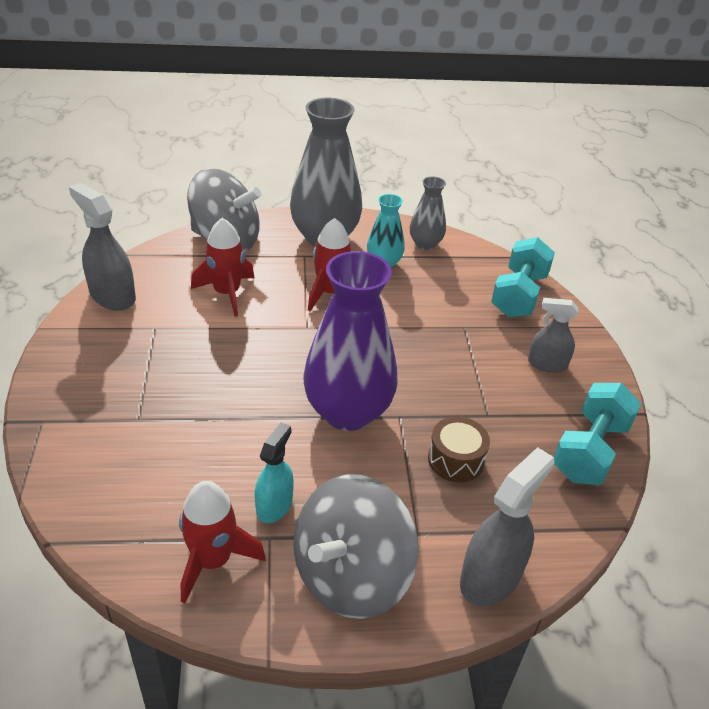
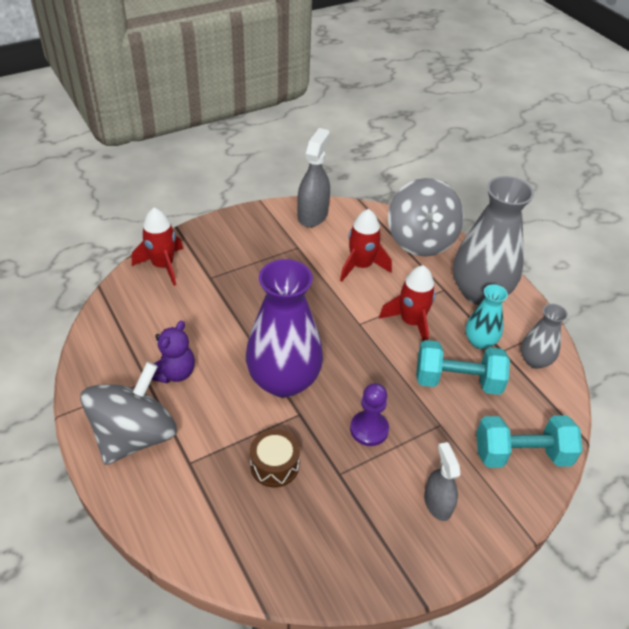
camera: 65 degrees right, 5 degrees up
red rocket [179,481,266,604] -> red rocket moved to [132,207,183,286]
turquoise spray bottle [255,423,294,523] -> purple teddy bear [152,320,195,383]
grey spinning top [294,474,418,619] -> grey spinning top turned 105 degrees clockwise [80,362,177,465]
grey spray bottle [460,447,554,606] -> none
turquoise dumbbell [554,383,641,485] -> turquoise dumbbell moved to [416,340,510,395]
none -> purple pawn [350,383,389,446]

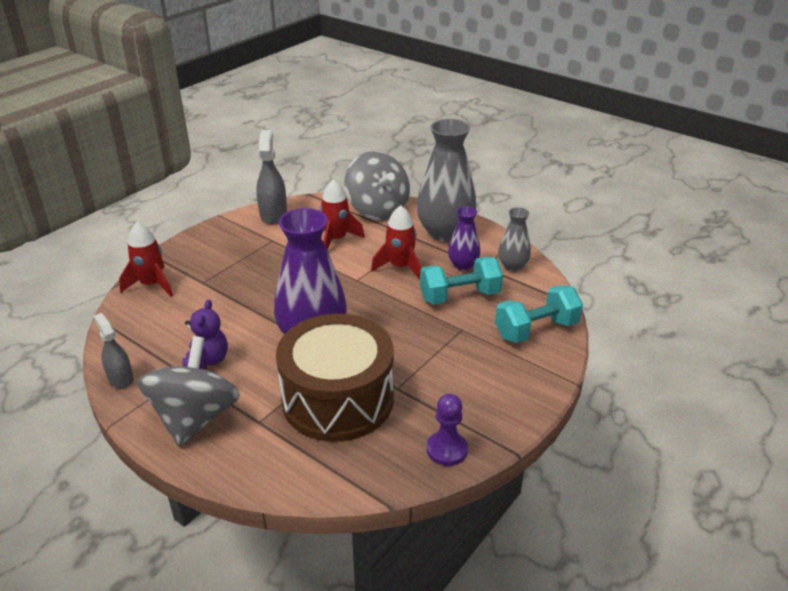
camera: 20 degrees left, 10 degrees down
brown drum [250,429,300,487] -> brown drum [276,314,394,442], size x2.42
purple pawn [350,383,389,446] -> purple pawn moved to [426,394,468,466]
grey spray bottle [424,442,461,521] -> grey spray bottle moved to [94,313,133,388]
turquoise vase [466,285,508,349] -> purple vase [448,207,480,270]

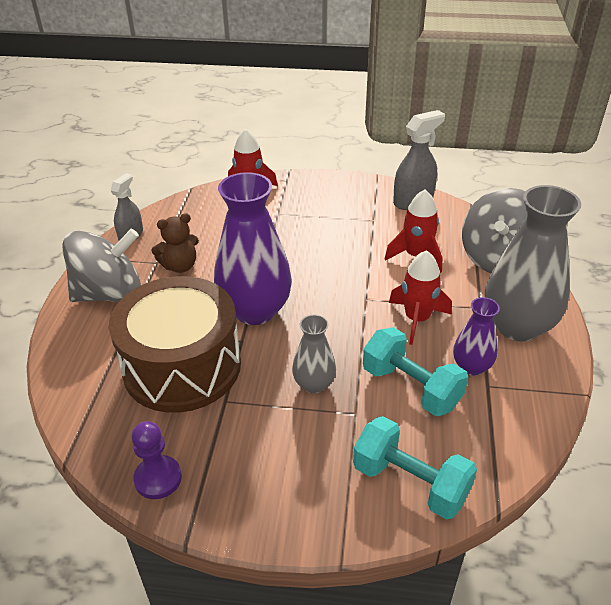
camera: 60 degrees right, 5 degrees up
purple teddy bear [182,300,228,369] -> brown teddy bear [151,213,199,273]
grey vase [498,207,531,271] -> grey vase moved to [292,314,336,393]

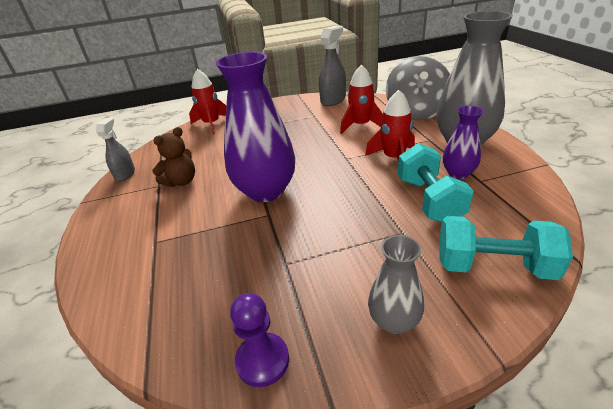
camera: 20 degrees left, 5 degrees down
grey spinning top [62,229,141,302] -> none
brown drum [109,276,241,413] -> none
grey vase [292,314,336,393] -> grey vase moved to [368,235,424,334]
turquoise dumbbell [363,327,468,416] -> turquoise dumbbell turned 60 degrees clockwise [398,143,474,222]

